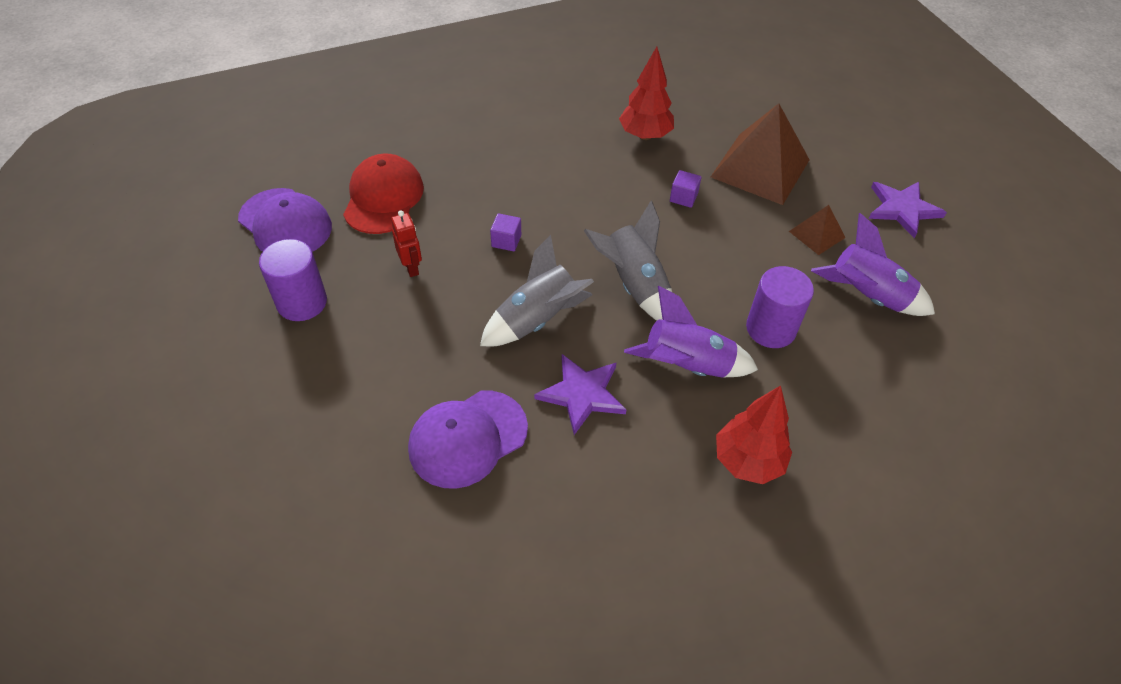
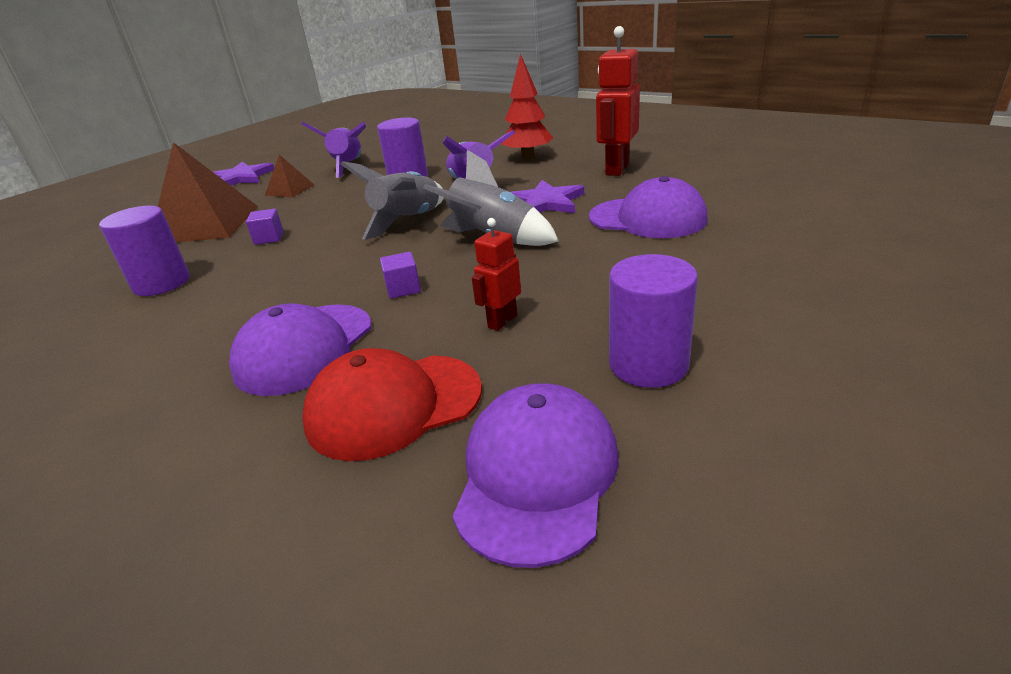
camera: 115 degrees left, 20 degrees down
red tree [619,47,674,140] -> purple cylinder [99,206,190,296]
none -> purple cap [229,303,371,396]
none -> red robot [596,26,640,176]

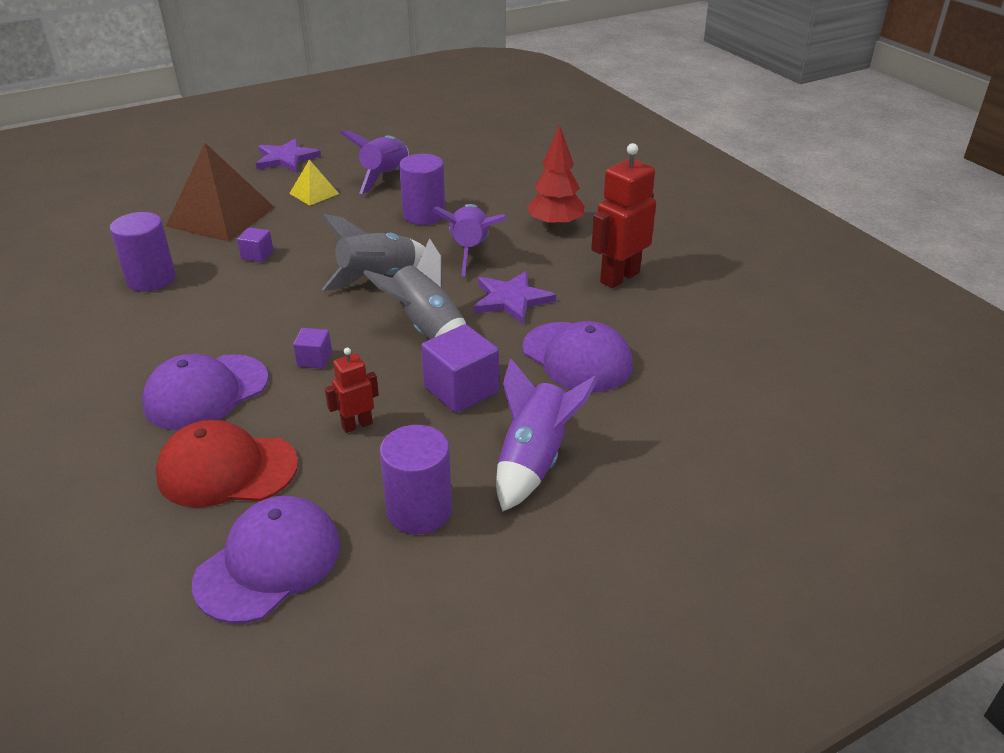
camera: 20 degrees right, 5 degrees up
brown pyramid [265,155,314,198] -> yellow pyramid [289,160,339,206]
none -> purple cube [421,324,499,413]
none -> purple rocket [496,358,599,512]

